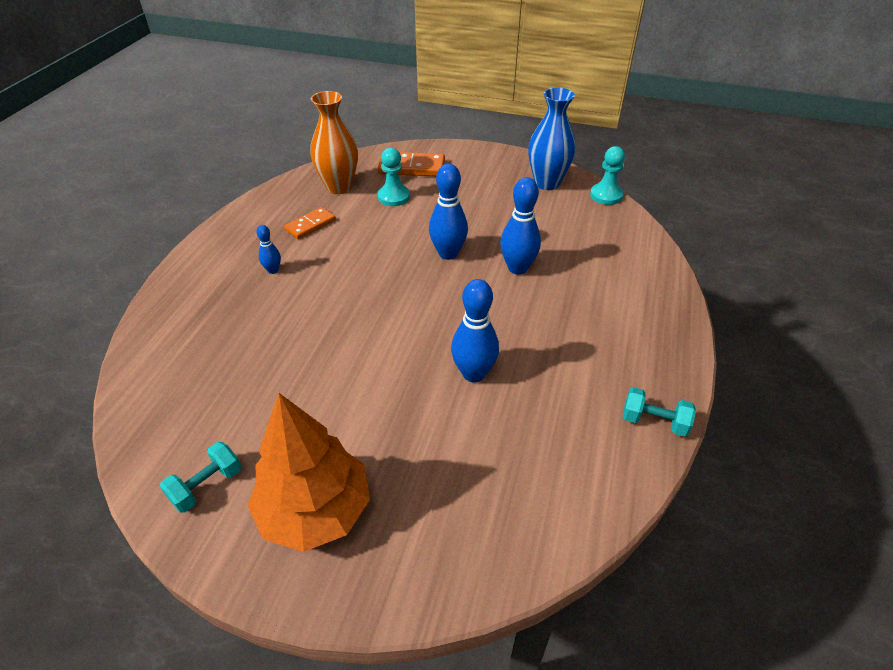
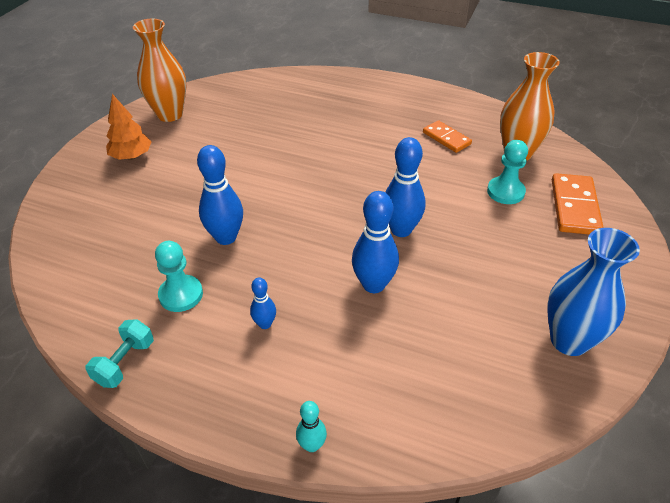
camera: 95 degrees right, 0 degrees up
turquoise dumbbell [160,442,242,513] -> orange vase [133,19,186,122]
orange tree [247,393,370,552] -> orange tree [106,94,152,160], size x0.58
blue bowling pin [256,225,281,274] -> blue bowling pin moved to [250,277,276,329]
turquoise pawn [590,146,625,205] -> turquoise pawn moved to [155,241,203,312]
none -> turquoise bowling pin [296,401,327,452]

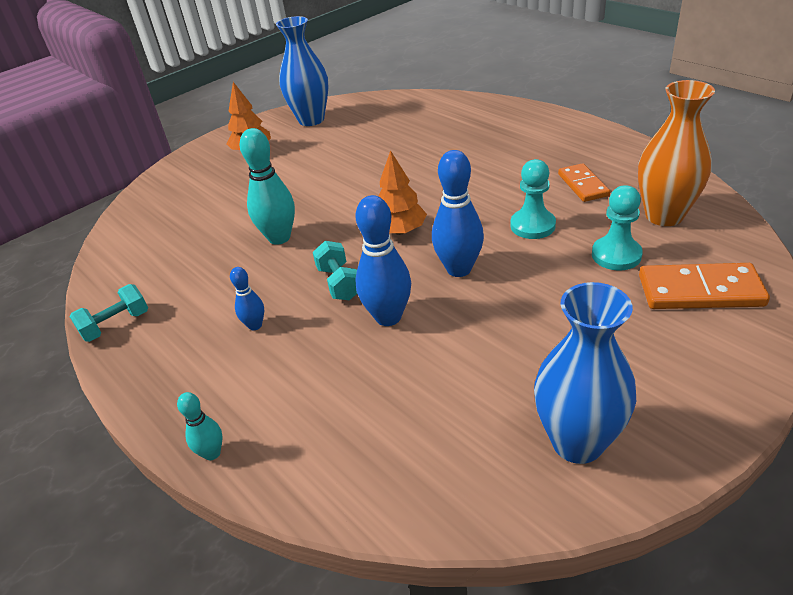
camera: 30 degrees right, 5 degrees down
orange vase [133,19,186,122] -> blue vase [276,16,328,126]
turquoise pawn [155,241,203,312] -> turquoise pawn moved to [510,159,556,239]
blue bowling pin [197,145,243,245] -> turquoise bowling pin [240,128,295,245]
orange domino [552,173,604,235] -> orange domino turned 60 degrees clockwise [639,263,770,309]
none -> turquoise dumbbell [313,241,357,300]
none -> orange tree [378,150,427,235]

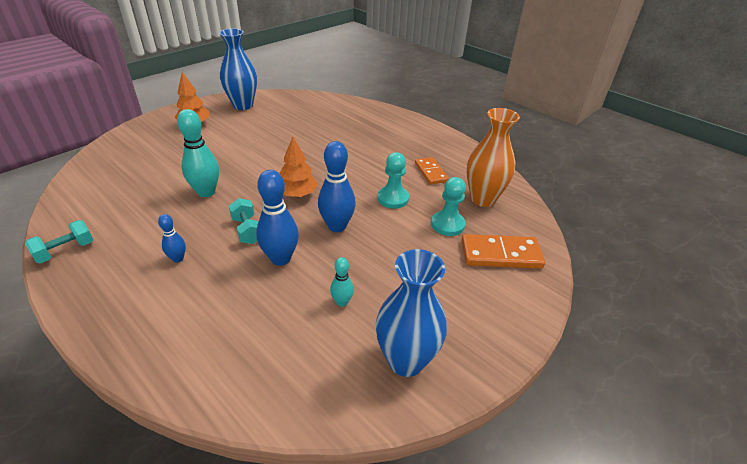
camera: 10 degrees left, 0 degrees up
turquoise bowling pin [177,392,223,460] -> turquoise bowling pin moved to [330,257,354,307]

